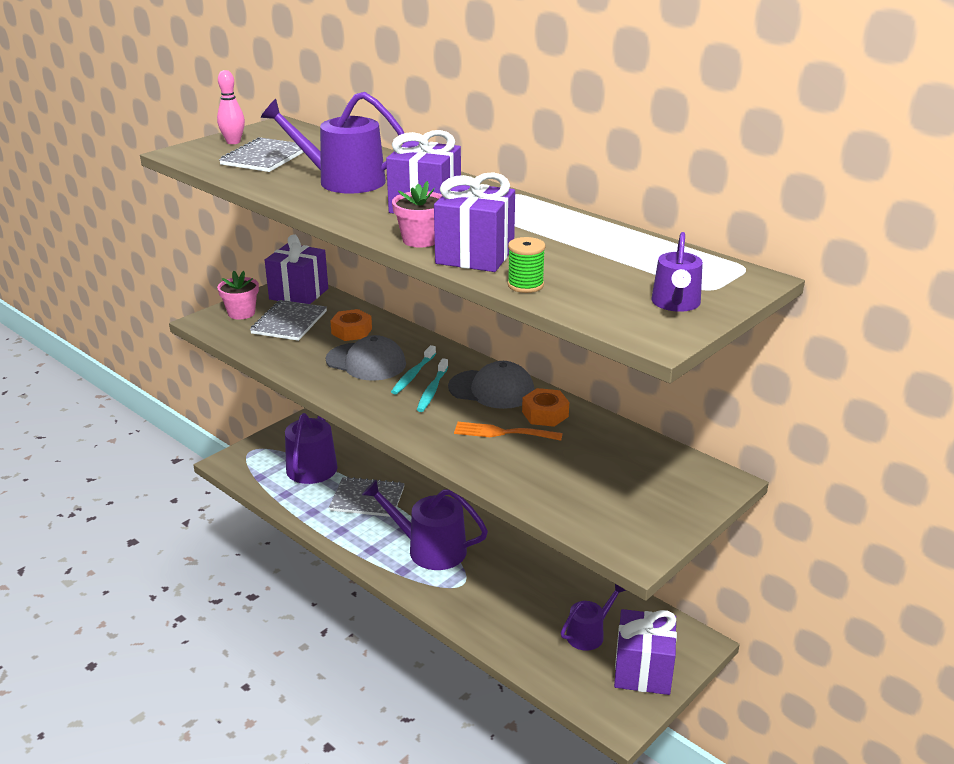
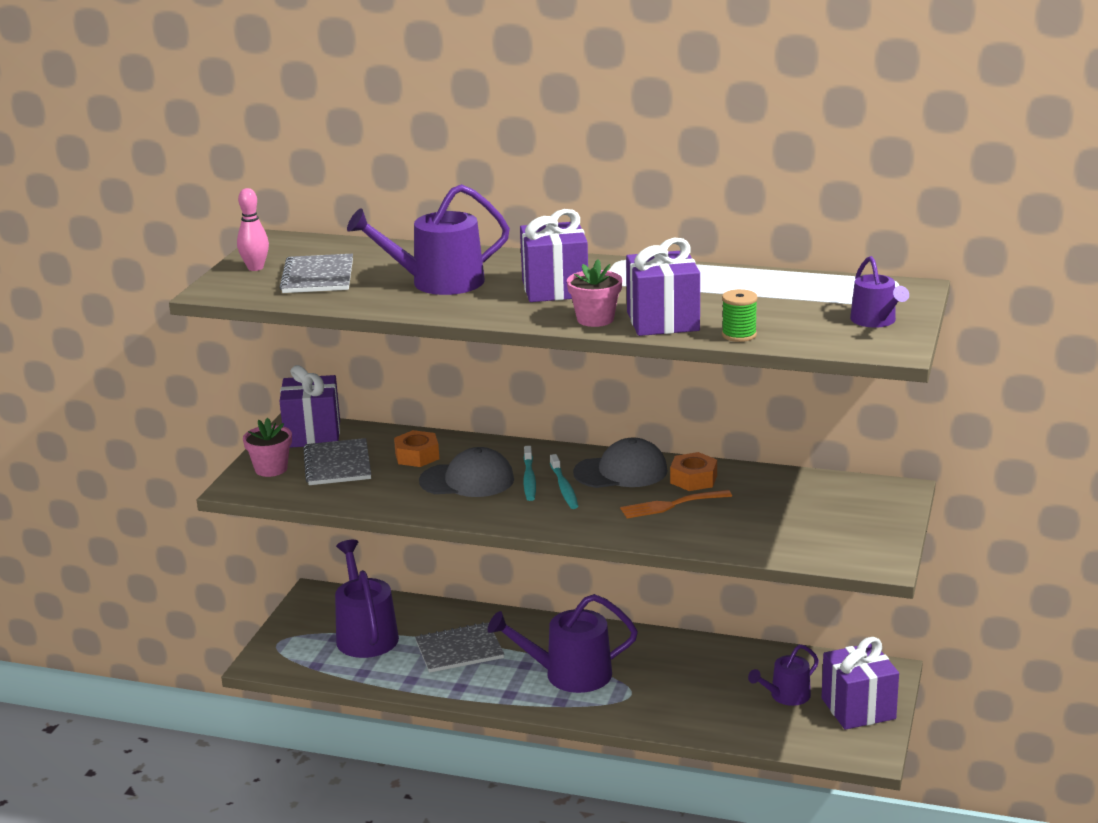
camera: 25 degrees left, 5 degrees down
purple watering can [561,584,626,651] -> purple watering can turned 150 degrees counterclockwise [748,644,819,706]

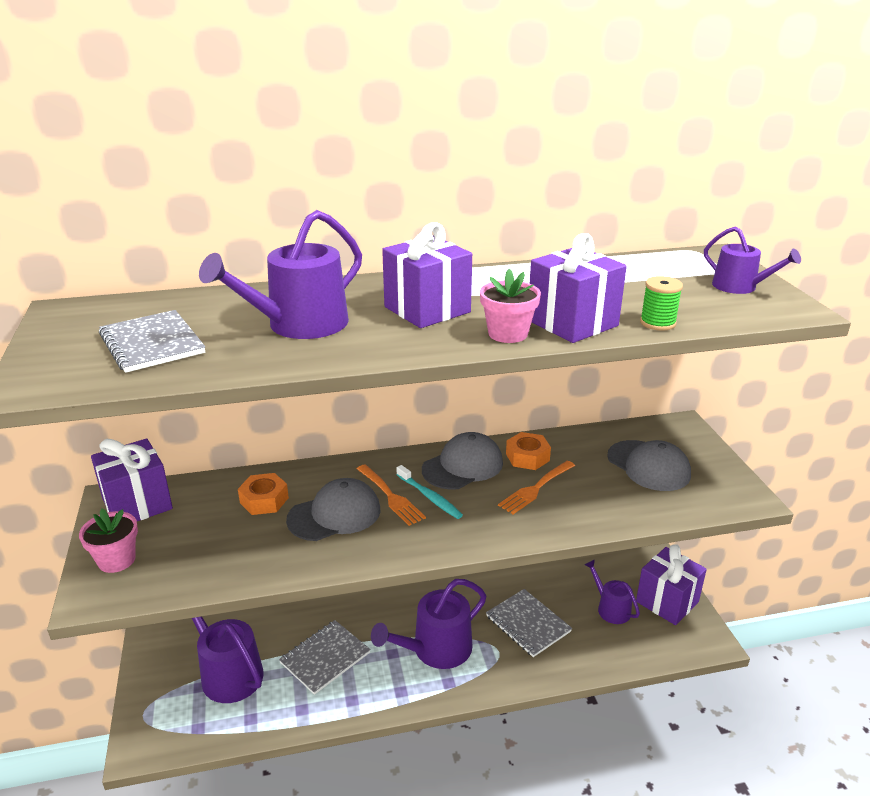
camera: 30 degrees left, 5 degrees up
pink bowling pin [237,188,269,271] -> none
grey notebook [303,438,371,485] -> grey notebook moved to [486,589,572,657]
turquoise toothbrush [523,446,536,501] -> orange fork [357,464,426,526]
purple watering can [748,644,819,706] -> purple watering can turned 120 degrees clockwise [584,560,640,624]
none -> grey cap [607,440,691,491]

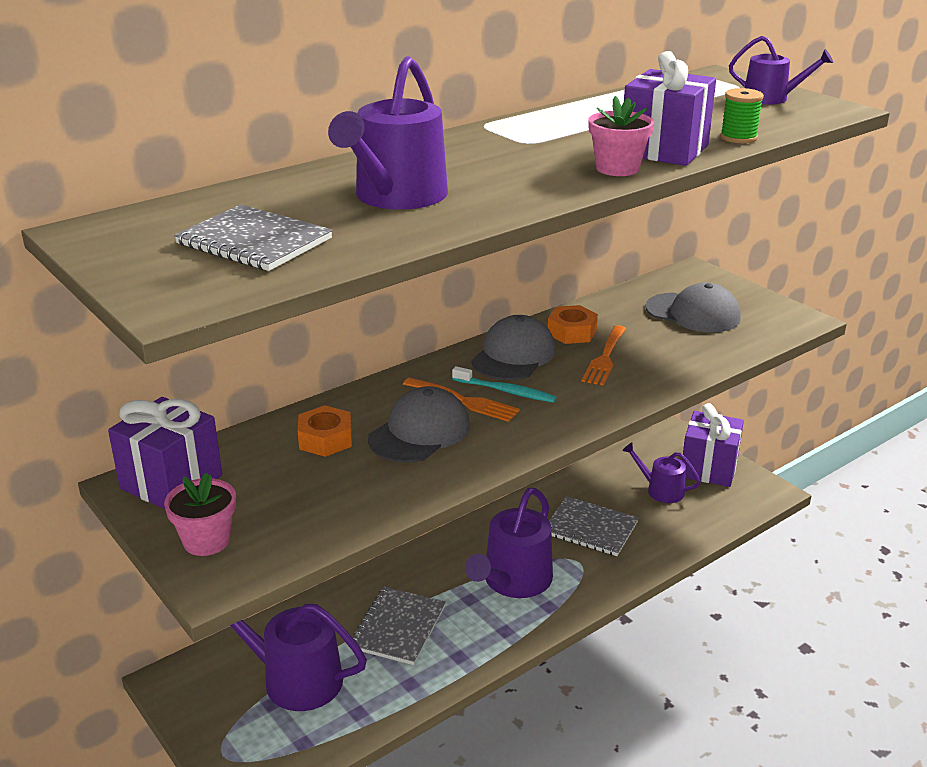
camera: 25 degrees left, 0 degrees up
purple gift [382,222,472,328] -> none

